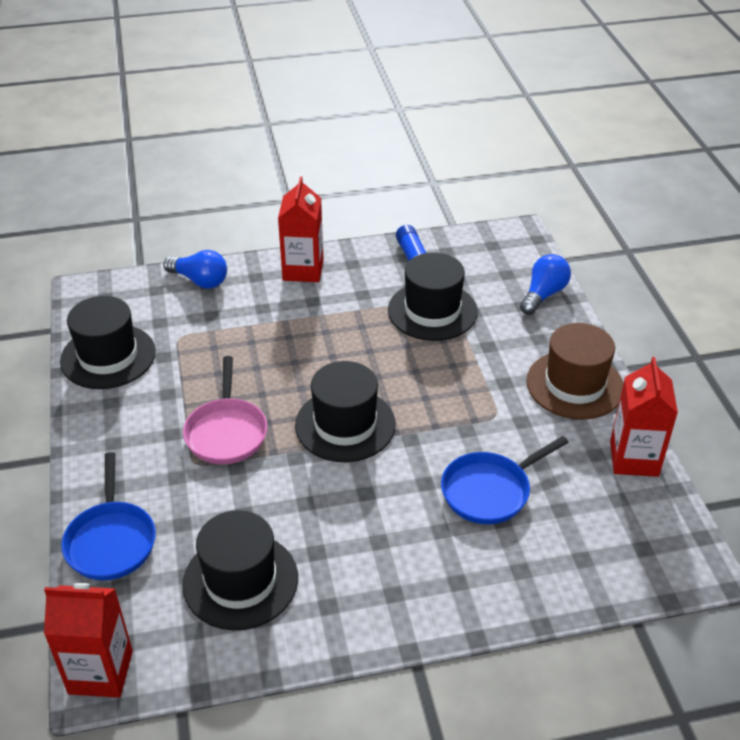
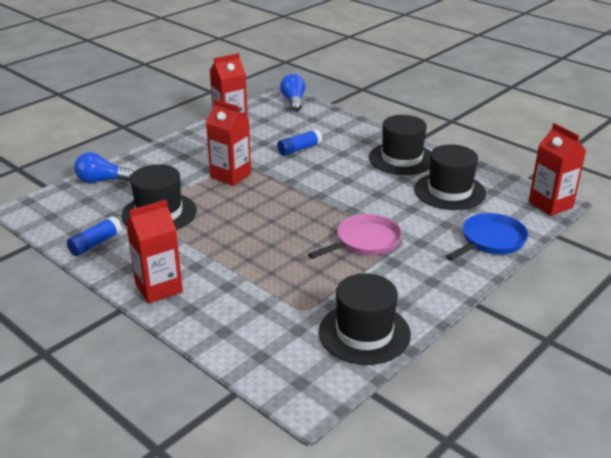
camera: 125 degrees left, 10 degrees down
blue light bulb [163,250,227,289] -> blue light bulb moved to [280,74,305,111]
black hat [295,361,396,462] -> black hat moved to [369,115,431,175]
blue pan [441,436,569,524] -> blue glue stick [277,129,322,156]
brown hat [526,323,623,420] -> none
none -> red carton [206,99,251,186]

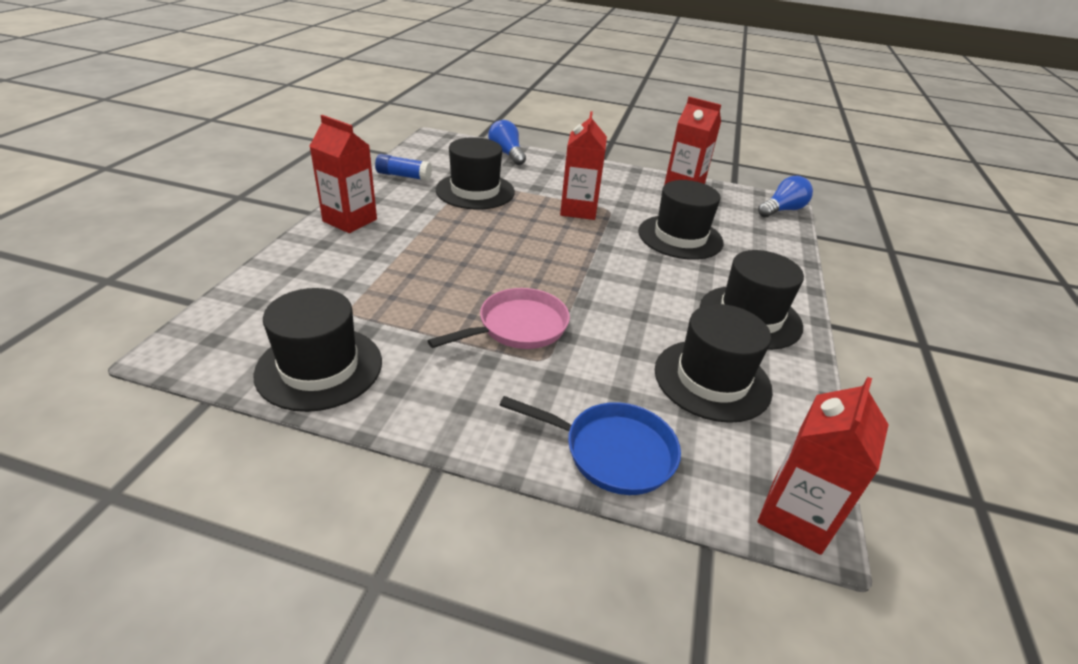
camera: 60 degrees right, 5 degrees up
blue glue stick [277,129,322,156] -> black hat [638,180,724,260]
pink pan [308,214,402,259] -> pink pan turned 60 degrees counterclockwise [427,288,570,349]

